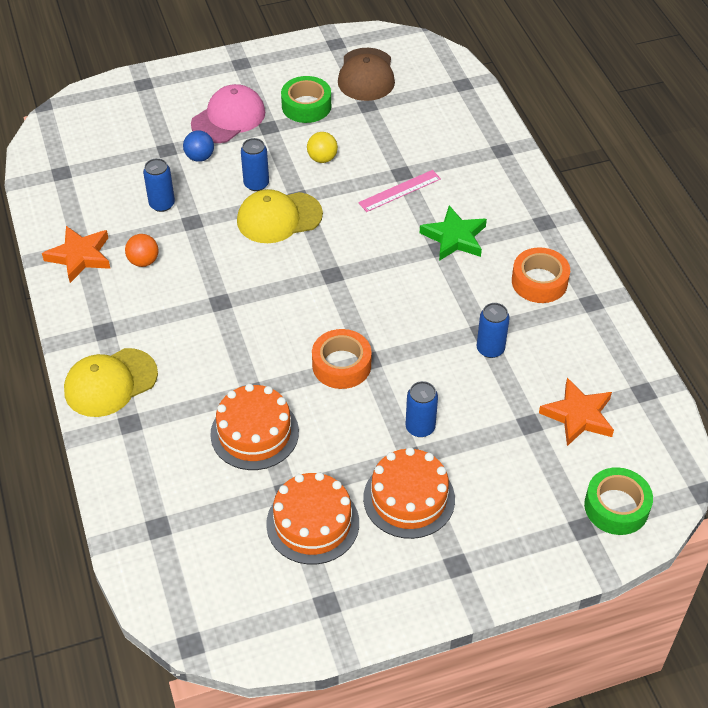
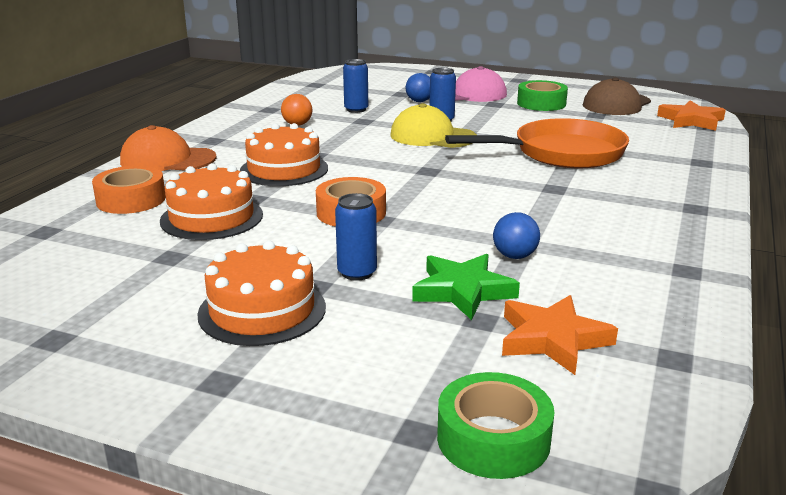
camera: 40 degrees right, 25 degrees down
orange star [42,226,111,283] -> orange star moved to [657,100,726,131]
yellow cap [64,348,158,417] -> orange cap [120,125,217,171]
orange cake [266,472,359,564] -> orange cake moved to [240,123,328,186]
yellow ball [307,132,338,163] -> none
pink ruler [358,170,441,212] -> orange pan [445,118,629,168]
green star [420,205,487,261] -> green star moved to [412,254,520,320]
blue can [477,303,510,358] -> blue ball [493,212,540,259]
orange tape [512,247,570,303] -> orange tape moved to [92,166,166,214]

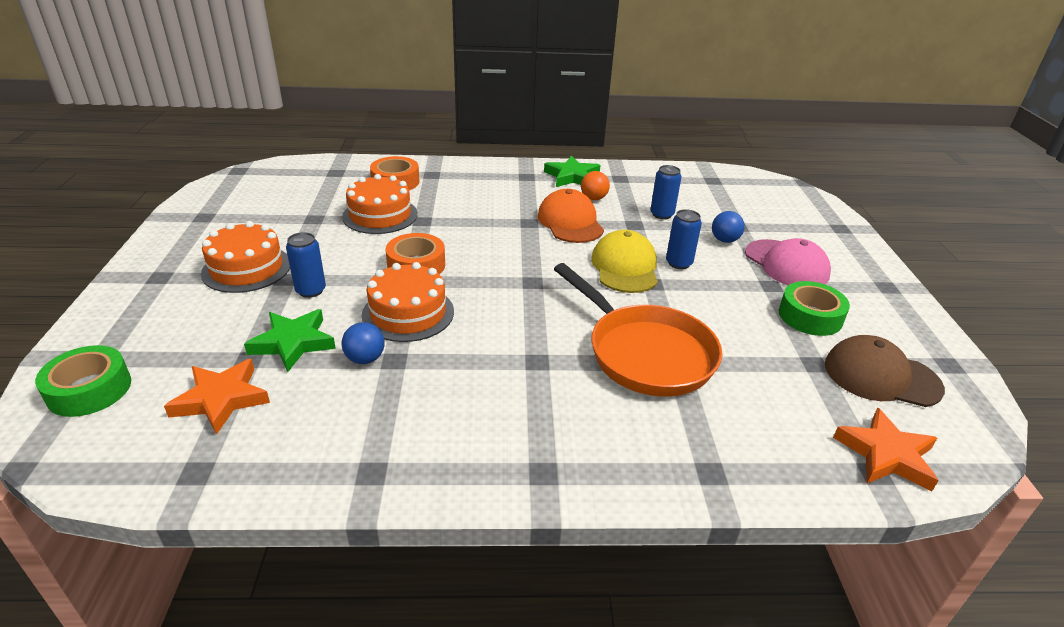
camera: 65 degrees right, 10 degrees up
orange cap [120,125,217,171] -> orange cap moved to [537,189,604,243]
orange cake [240,123,328,186] -> orange cake moved to [362,262,454,342]
none -> green star [544,155,600,187]

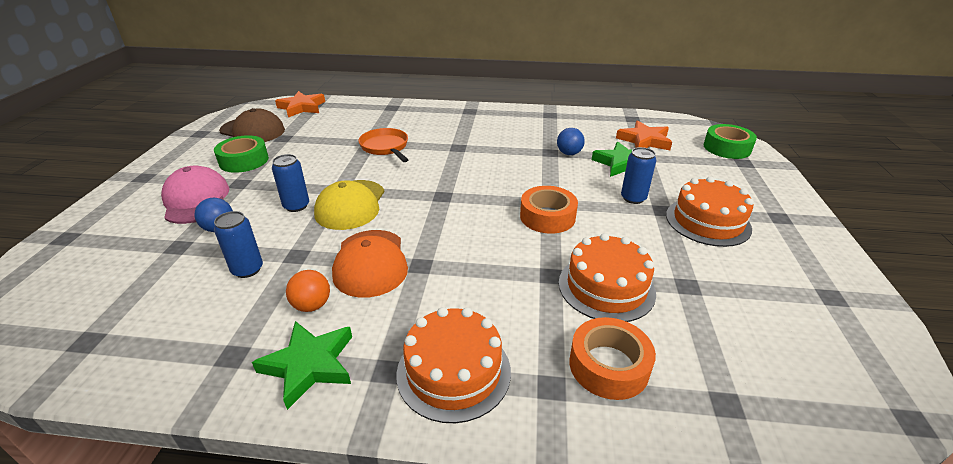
camera: 170 degrees left, 0 degrees up
orange cake [362,262,454,342] -> orange cake moved to [396,307,511,423]
orange pan [554,263,722,397] -> orange pan [358,128,408,162], size x0.59

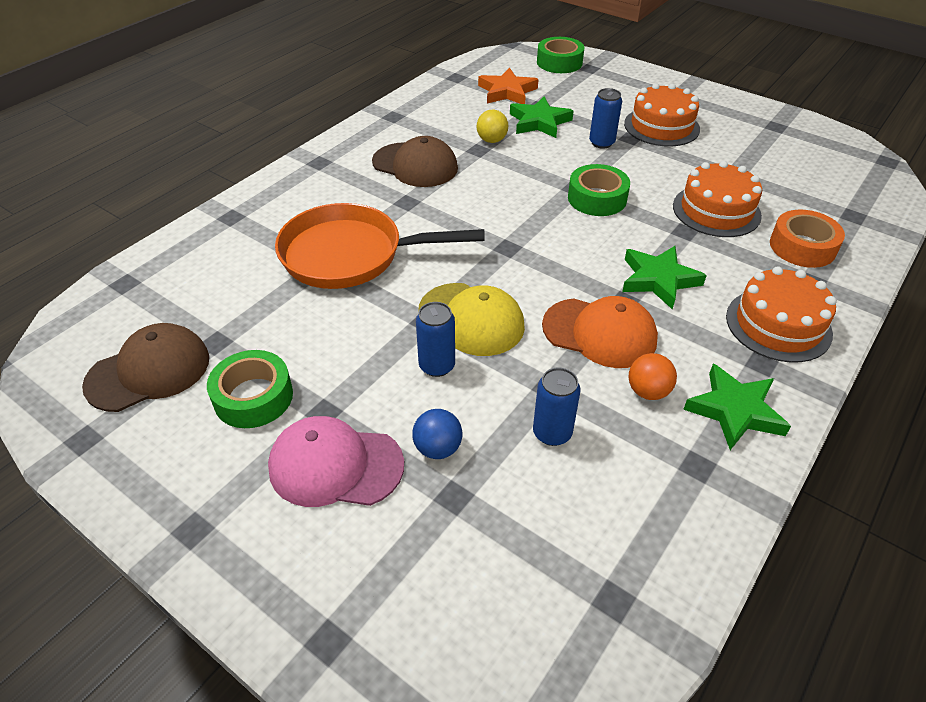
camera: 60 degrees left, 10 degrees up
orange star [275,91,325,117] -> none
orange pan [358,128,408,162] -> orange pan [275,203,485,289], size x1.71
orange tape [520,186,578,234] -> green tape [568,164,630,216]
blue ball [557,128,585,155] -> yellow ball [477,109,509,143]
none -> brown cap [372,136,458,187]
none -> green star [622,246,707,309]

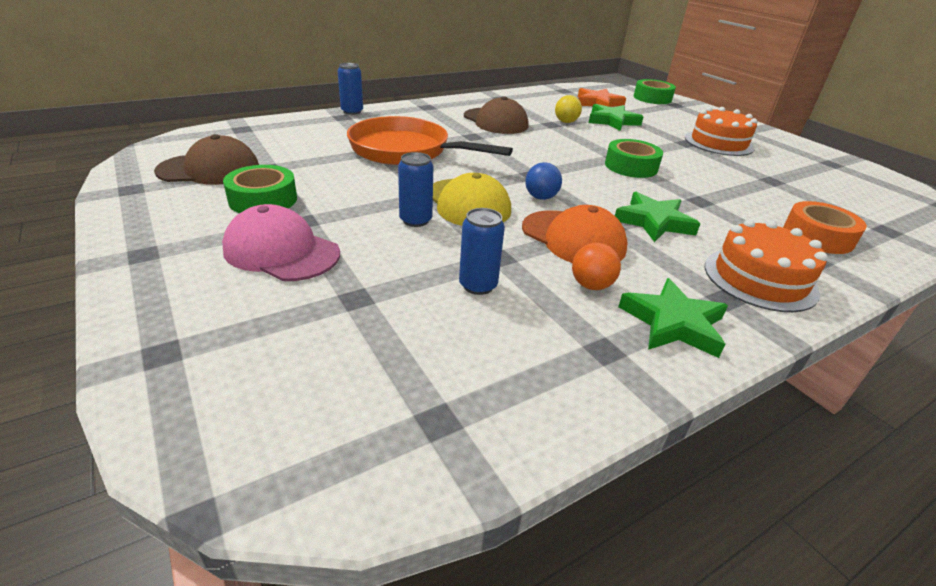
camera: 20 degrees right, 10 degrees down
blue ball [412,409,462,459] -> blue ball moved to [525,162,562,200]
blue can [589,88,622,149] -> blue can moved to [338,63,363,115]
orange cake [673,161,762,237] -> none

